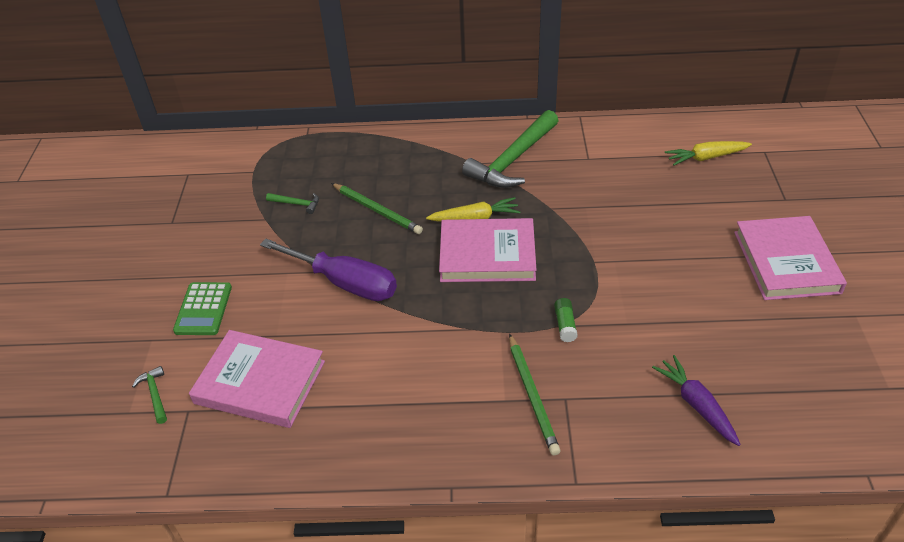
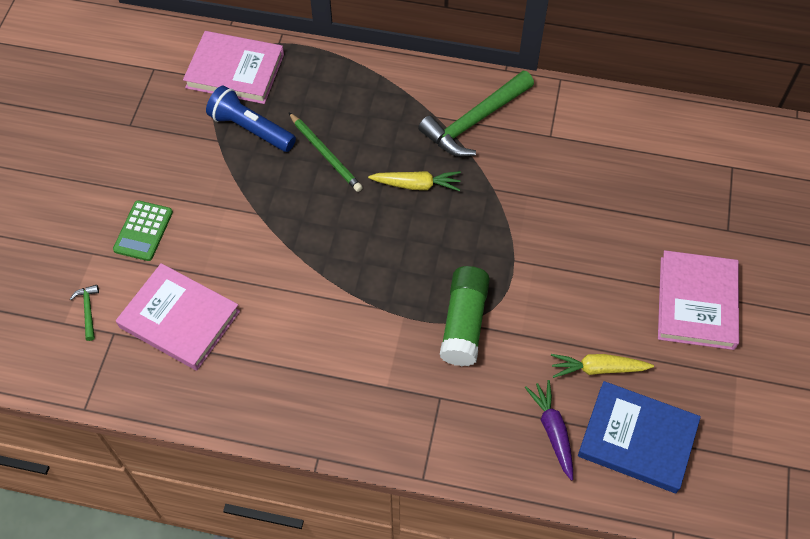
camera: 10 degrees right, 15 degrees up
purple screwdriver [260,239,397,301] -> none
green hammer [266,193,319,214] -> blue flashlight [206,85,296,152]
pink book [439,218,537,282] -> pink book moved to [183,31,284,104]
green pencil [509,334,561,456] -> none
green glue stick [554,298,578,342] -> green glue stick [440,266,490,366], size x2.26
yellow carrot [665,141,752,166] -> yellow carrot moved to [551,354,654,378]
none -> blue book [578,381,701,493]

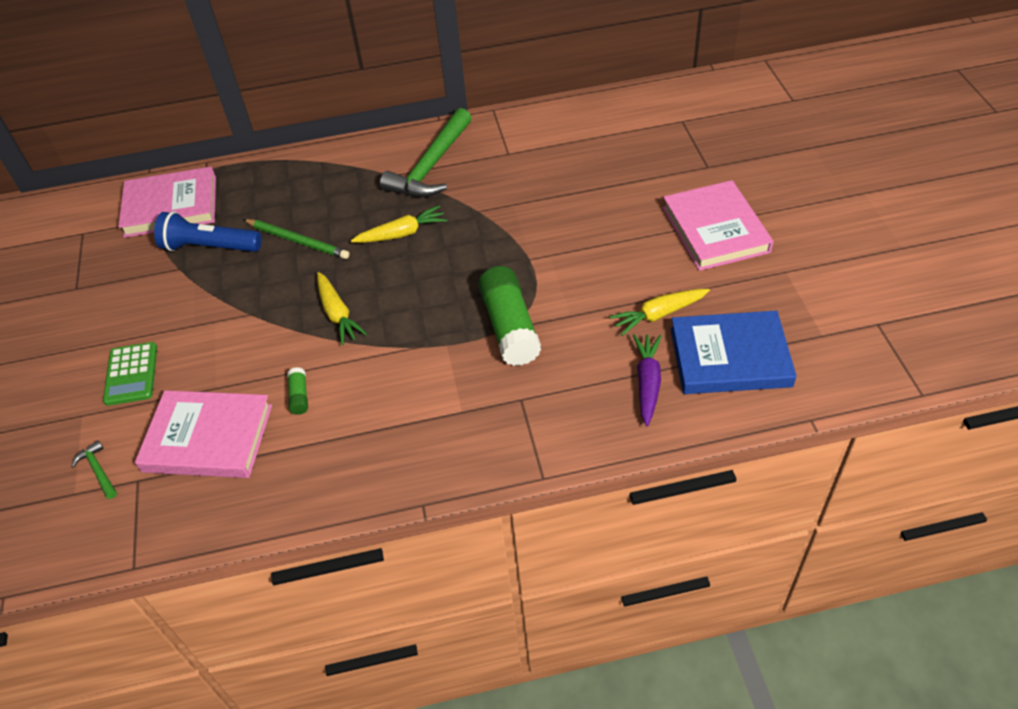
camera: 20 degrees left, 10 degrees down
purple carrot [525,380,573,481] -> purple carrot turned 45 degrees clockwise [633,334,661,426]
none -> green glue stick [287,367,308,415]
none -> yellow carrot [317,272,367,345]

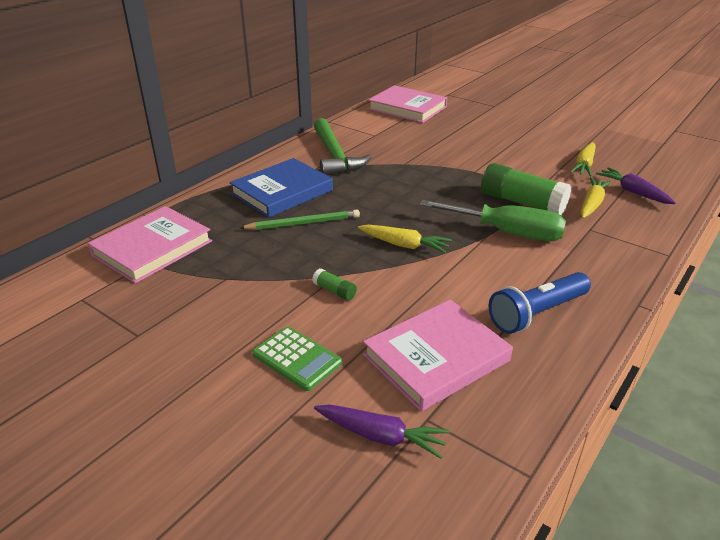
camera: 45 degrees left, 15 degrees down
green hammer [71,440,117,499] -> purple carrot [314,404,450,459]
blue flashlight [154,211,262,252] -> blue flashlight moved to [489,272,591,334]
green glue stick [287,367,308,415] -> green glue stick moved to [312,269,357,300]
yellow carrot [351,205,447,243] -> yellow carrot moved to [580,177,612,218]
pink book [662,180,773,271] -> pink book moved to [368,85,447,123]
blue book [670,310,797,394] -> blue book moved to [229,158,333,218]
none -> green screwdriver [420,200,566,241]

